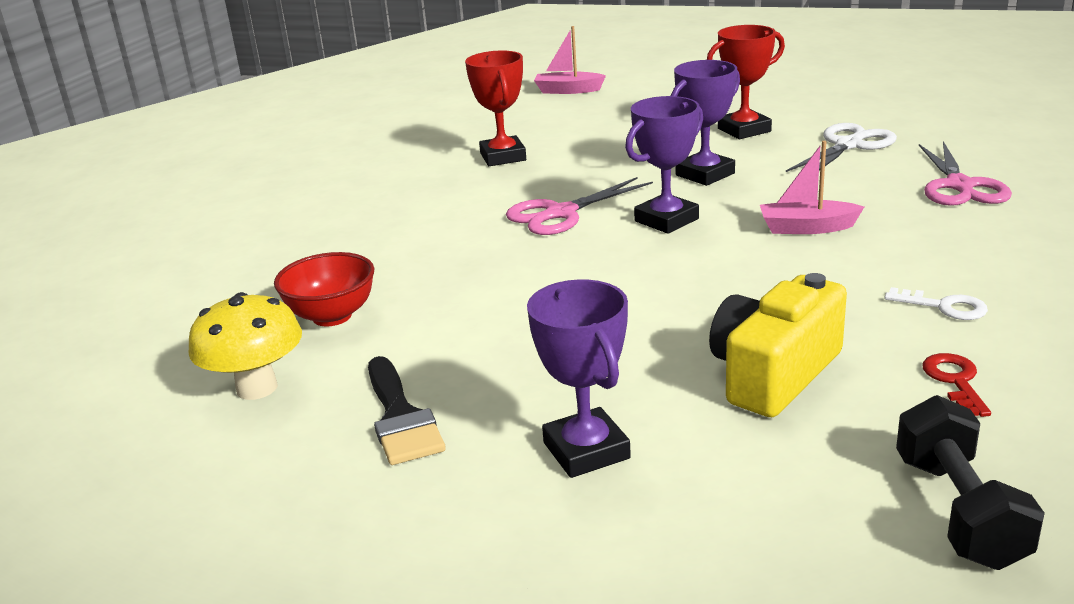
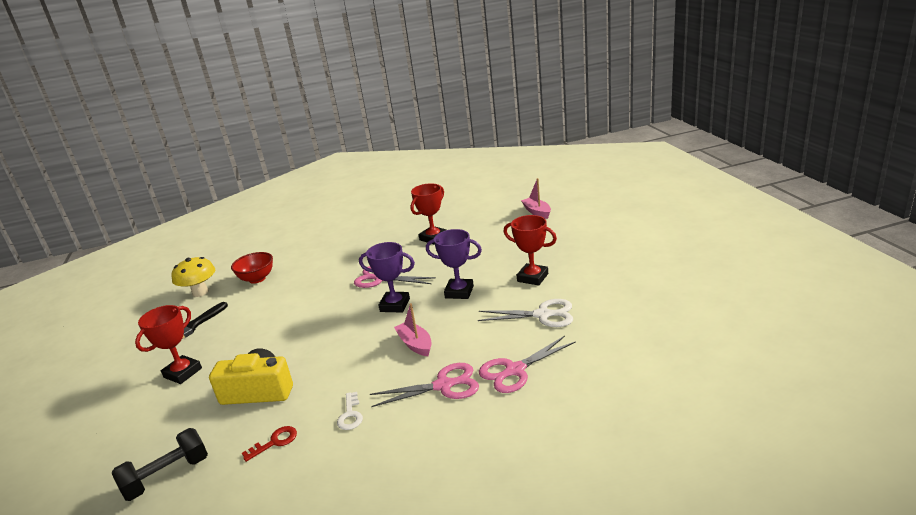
camera: 55 degrees right, 0 degrees up
purple trophy [527,280,631,478] -> red trophy [135,305,202,384]
none -> pink scissors [370,363,479,407]

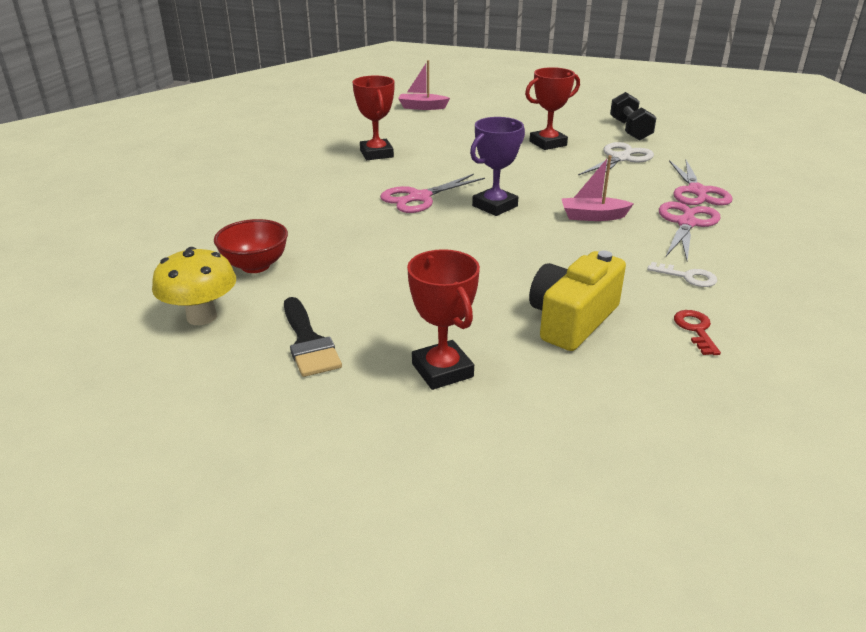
camera: 60 degrees left, 5 degrees up
black dumbbell [112,428,208,501] -> black dumbbell moved to [610,92,656,141]
purple trophy [426,229,482,299] -> none

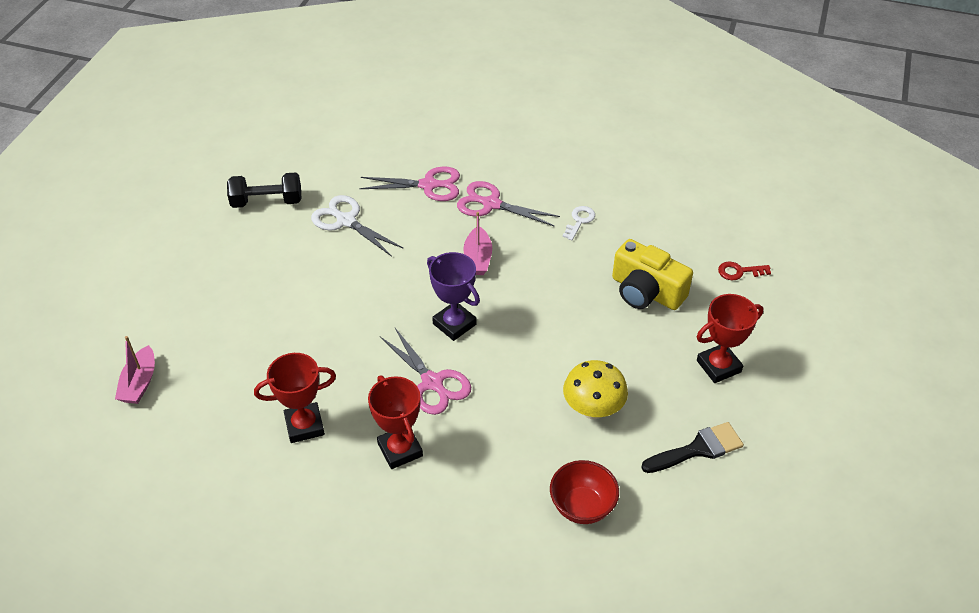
camera: 90 degrees left, 15 degrees up
yellow mushroom [152,247,236,325] -> yellow mushroom moved to [563,360,628,419]
red trophy [525,67,580,150] -> red trophy moved to [368,375,423,469]
red key [674,310,721,355] -> red key moved to [718,261,771,280]

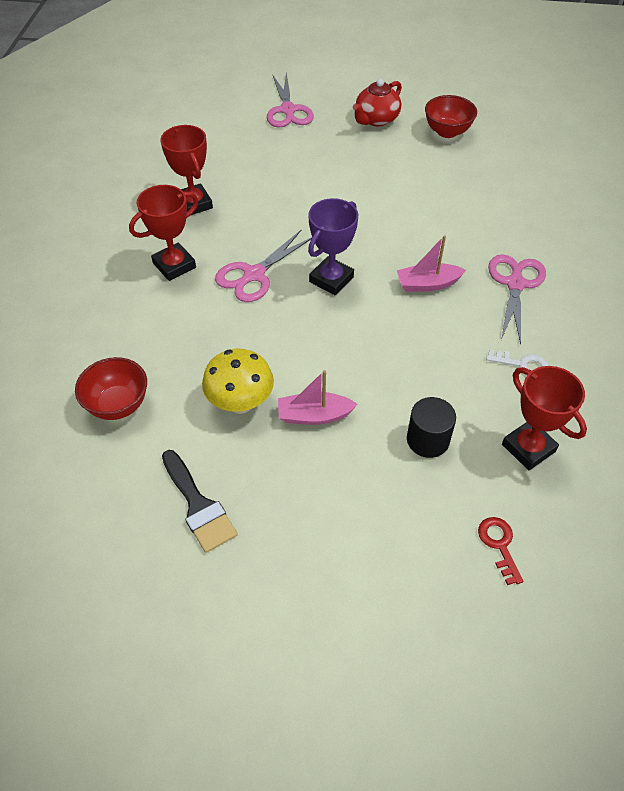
camera: 80 degrees right, 5 degrees up
pink boat [115,336,155,404] -> pink boat moved to [278,370,358,425]
black dumbbell [227,172,301,208] -> red bowl [425,95,477,138]
white scissors [311,195,404,257] -> none
pink scissors [359,166,460,201] -> pink scissors moved to [267,72,314,128]
yellow camera [612,239,693,310] -> black cylinder [407,397,456,458]
red trophy [697,294,763,383] -> red trophy moved to [502,366,587,470]
none -> red teapot [353,79,402,126]

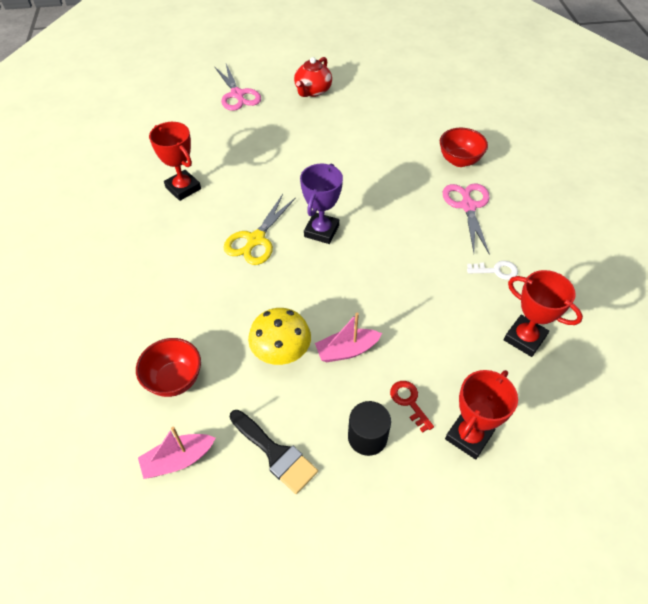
camera: 15 degrees left, 0 degrees up
red trophy [129,185,198,281] -> red trophy moved to [445,370,518,460]
pink scissors [215,230,312,302] -> yellow scissors [223,194,296,265]
pink boat [397,235,466,292] -> pink boat moved to [138,427,215,479]
black cylinder [407,397,456,458] -> black cylinder moved to [348,401,391,456]
red bowl [425,95,477,138] -> red bowl moved to [440,128,488,167]
red key [478,517,523,585] -> red key moved to [390,381,434,433]

